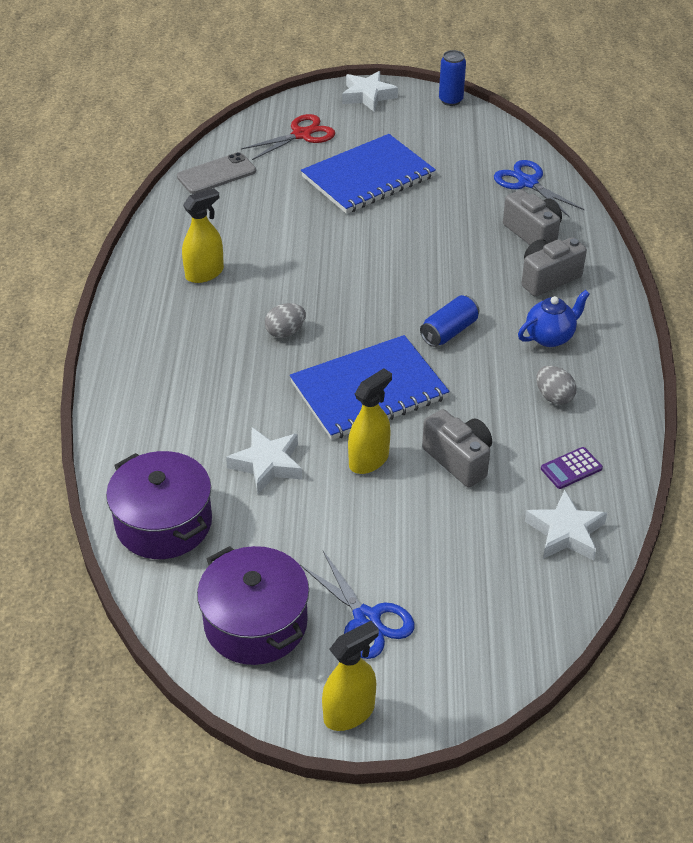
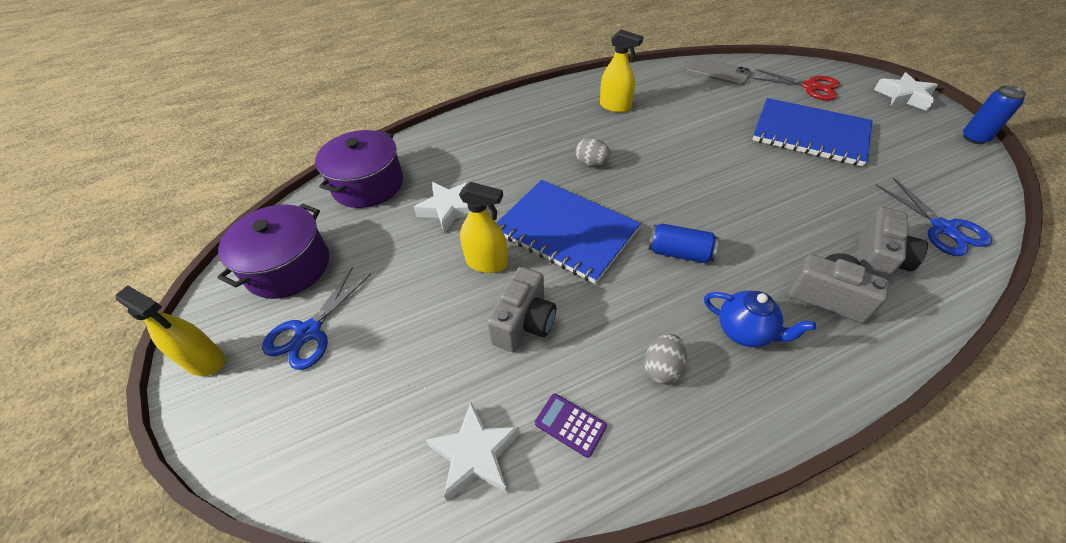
camera: 65 degrees right, 5 degrees up
blue scissors [494,160,585,217] -> blue scissors turned 135 degrees clockwise [876,177,992,256]

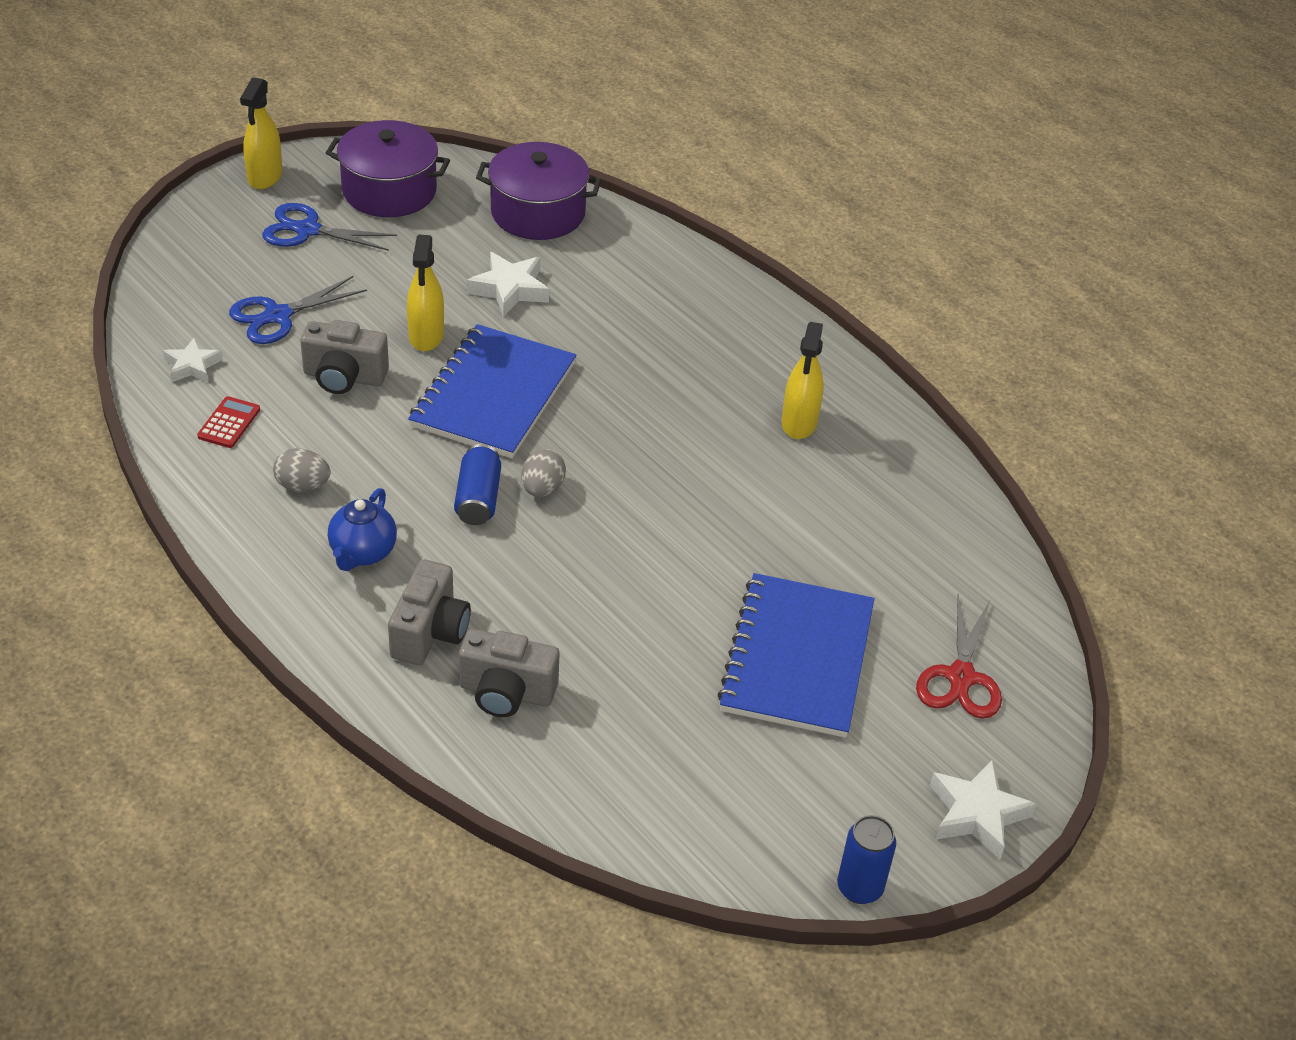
camera: 70 degrees right, 5 degrees down
white star [426,402,520,502] -> white star [163,337,223,382], size x0.66
purple calculator [535,393,607,458] -> red calculator [197,396,260,448]
grey egg [575,138,611,166] -> grey egg moved to [521,449,566,497]
grey phone [686,57,751,86] -> none
blue scissors [876,177,992,256] -> blue scissors moved to [229,276,367,344]

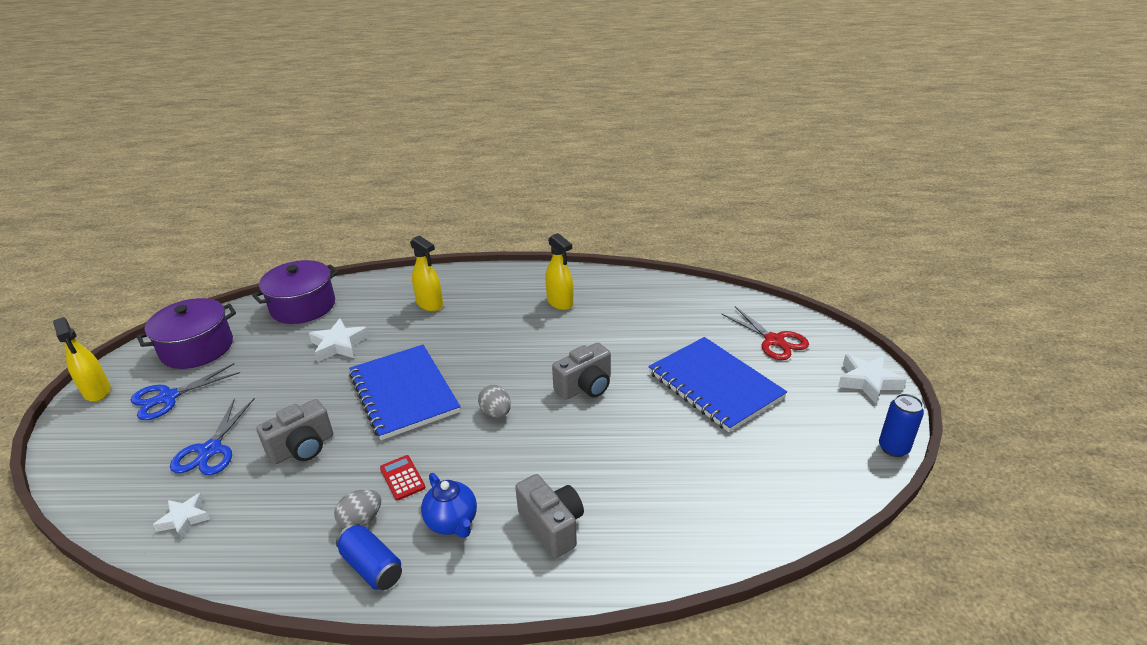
camera: 45 degrees left, 10 degrees down
red calculator [197,396,260,448] -> red calculator moved to [380,455,425,501]
yellow spray bottle [407,235,444,351] -> yellow spray bottle moved to [410,235,443,311]
blue can [454,444,501,525] -> blue can moved to [336,524,402,590]
grey camera [459,629,559,717] -> grey camera moved to [552,343,611,400]

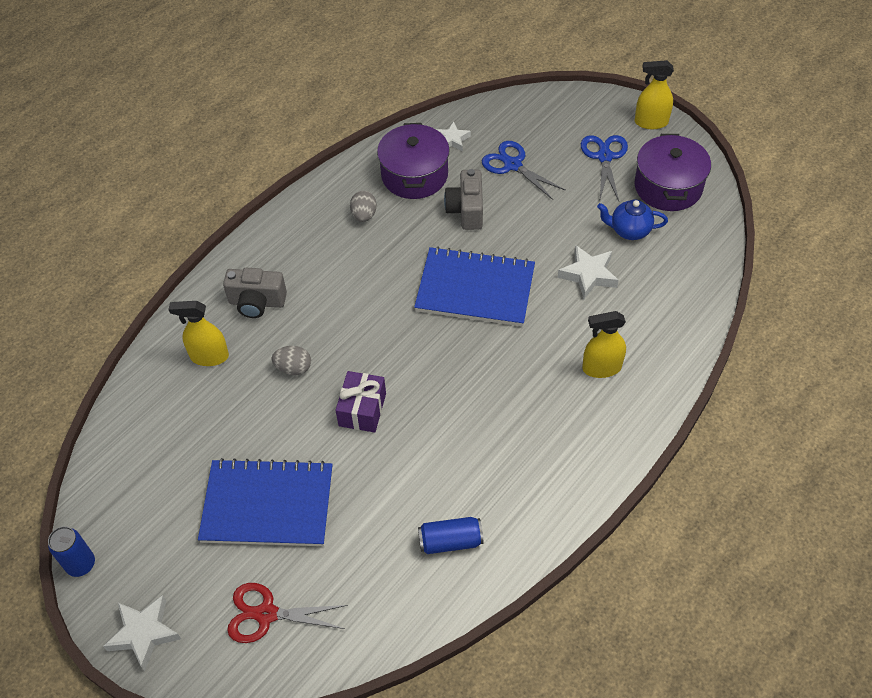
camera: 130 degrees right, 20 degrees up
purple pot [252,260,339,324] -> purple pot moved to [377,123,450,199]
blue can [336,524,402,590] -> blue can moved to [418,517,484,554]
red calculator [380,455,425,501] -> none
blue teapot [421,473,477,538] -> blue teapot moved to [597,199,668,240]
grey egg [478,385,511,418] -> grey egg moved to [272,346,311,375]
yellow spray bottle [545,233,573,310] -> yellow spray bottle moved to [168,301,229,366]
grey camera [552,343,611,400] -> purple gift [335,371,386,433]

